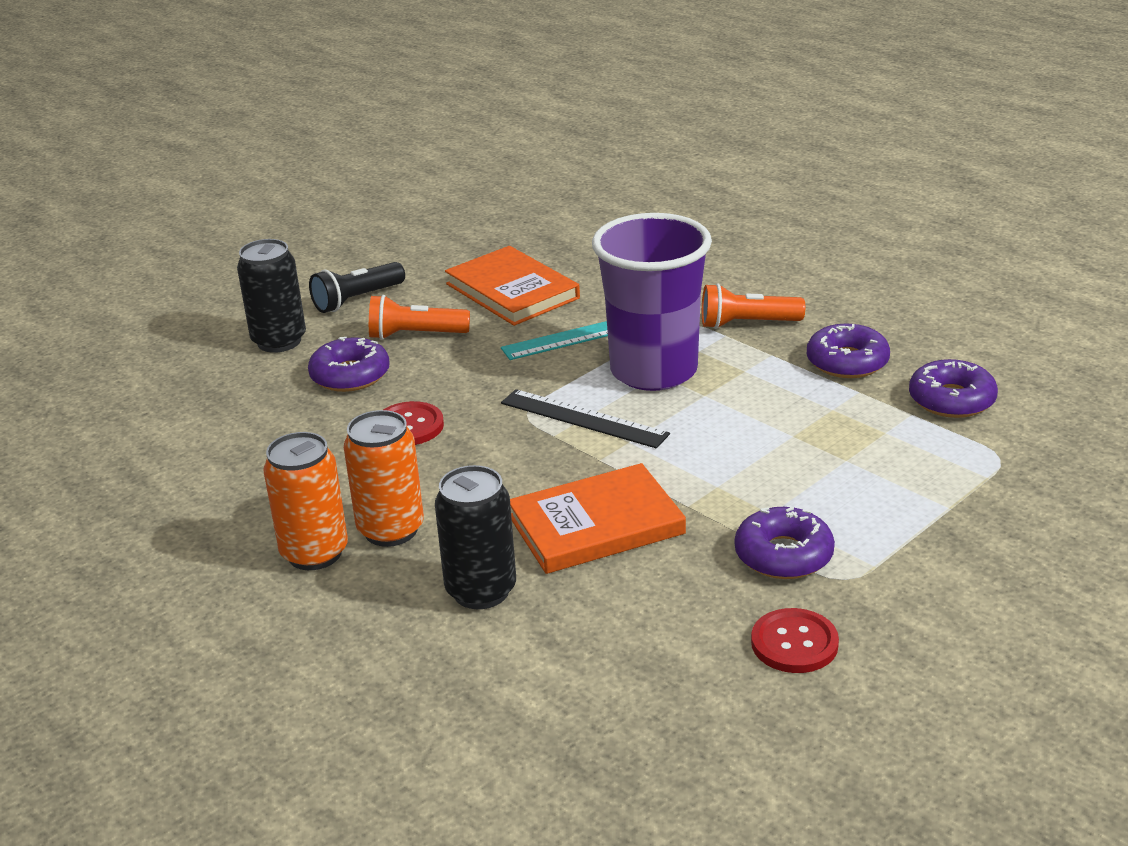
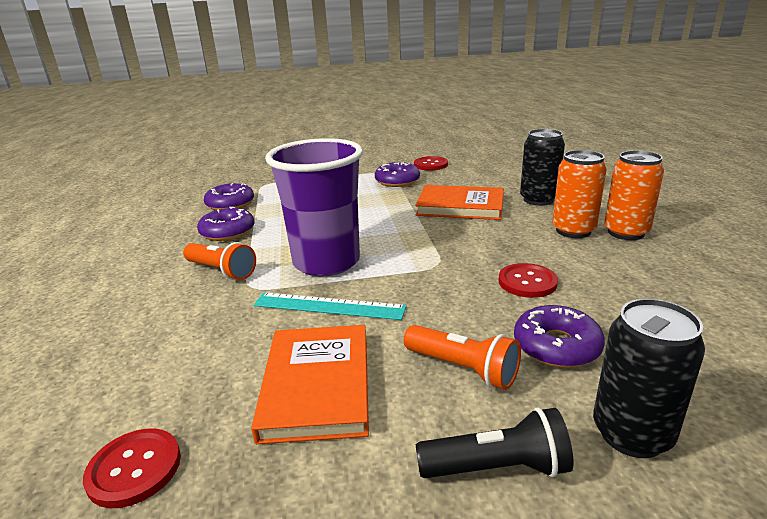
camera: 145 degrees left, 5 degrees down
black ruler [501,389,670,448] -> none
none -> red button [83,428,181,508]

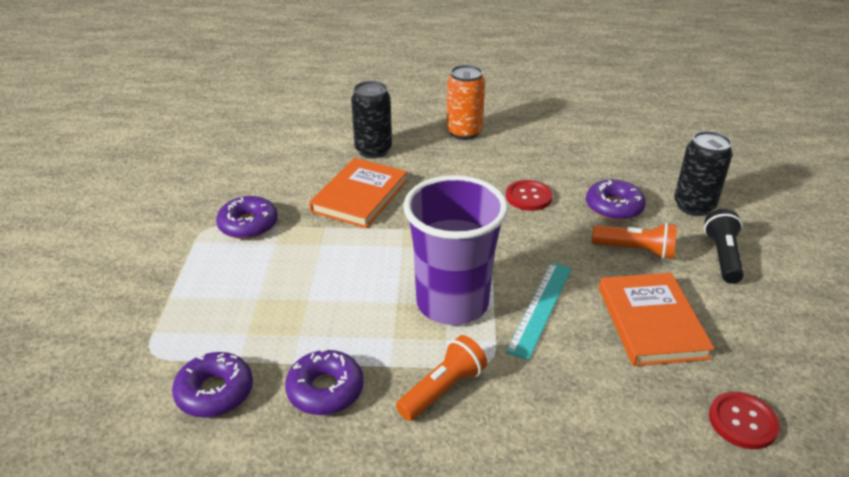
camera: 80 degrees left, 10 degrees up
orange book [251,325,369,444] -> orange book turned 75 degrees clockwise [599,273,715,366]
orange flashlight [404,325,521,390] -> orange flashlight turned 60 degrees clockwise [592,223,677,259]
red button [414,156,448,170] -> none
orange can [552,150,606,238] -> none

